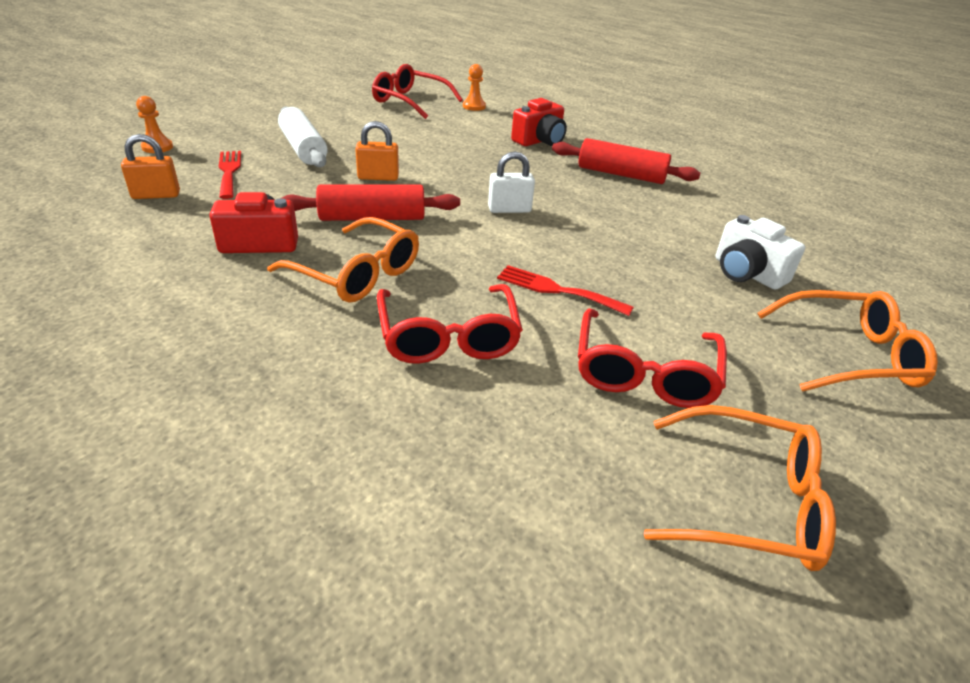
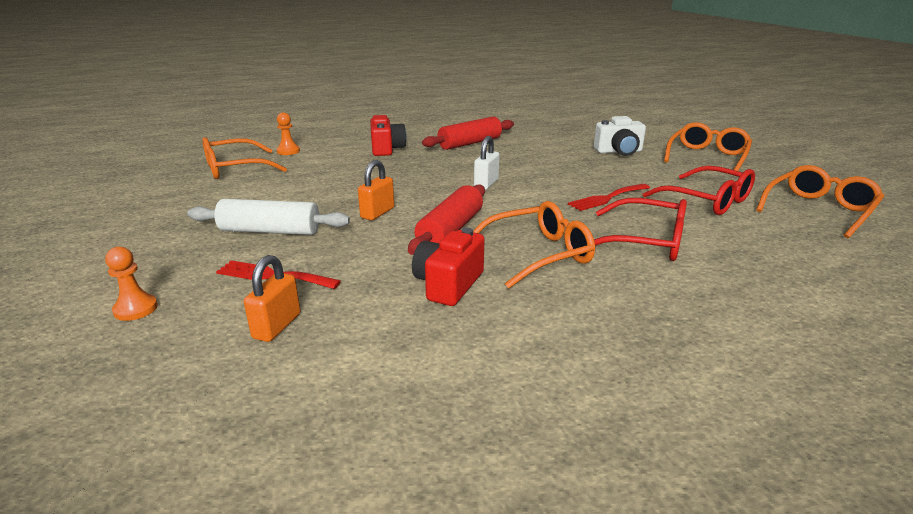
camera: 55 degrees left, 10 degrees down
red glasses [372,64,463,119] -> orange glasses [202,137,287,179]

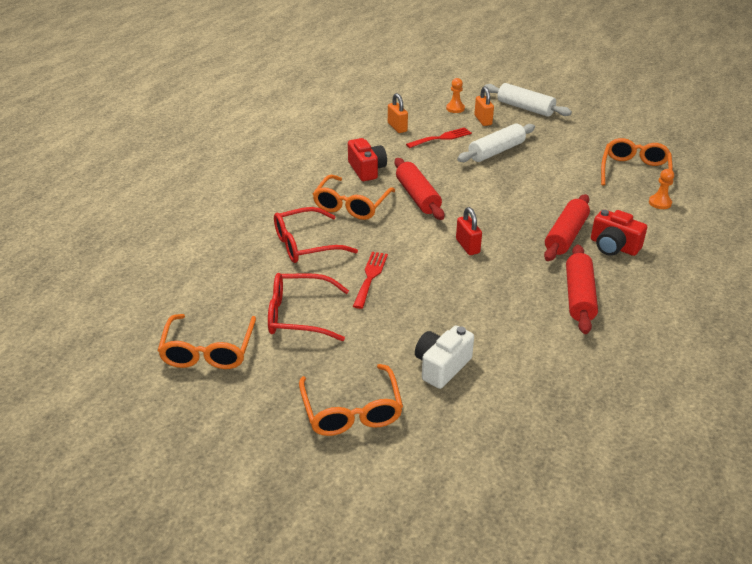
camera: 135 degrees right, 10 degrees up
orange padlock [358,160,394,220] -> orange padlock moved to [474,86,494,126]
white padlock [474,136,499,190] -> red padlock [456,207,482,255]
none -> white rolling pin [484,83,572,117]
none -> red rolling pin [544,194,590,261]

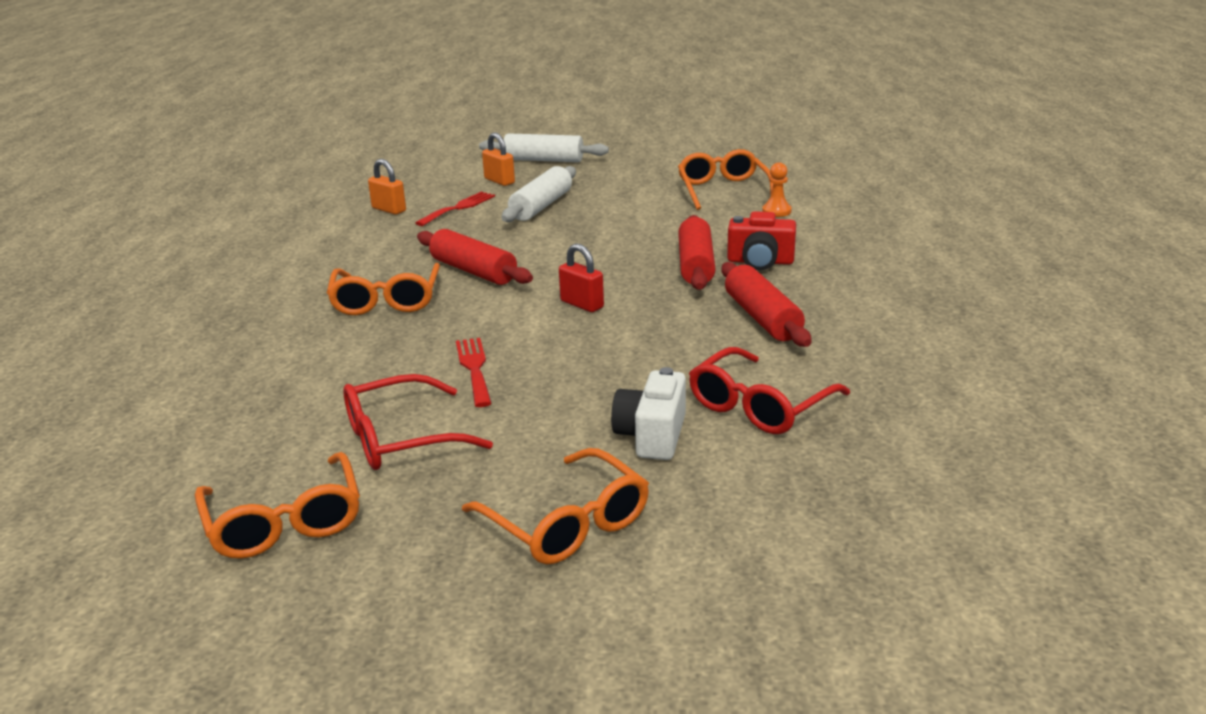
camera: 25 degrees left, 10 degrees down
red glasses [274,207,358,263] -> red glasses moved to [689,347,850,434]
red camera [348,138,387,181] -> none
orange pawn [446,78,465,113] -> none

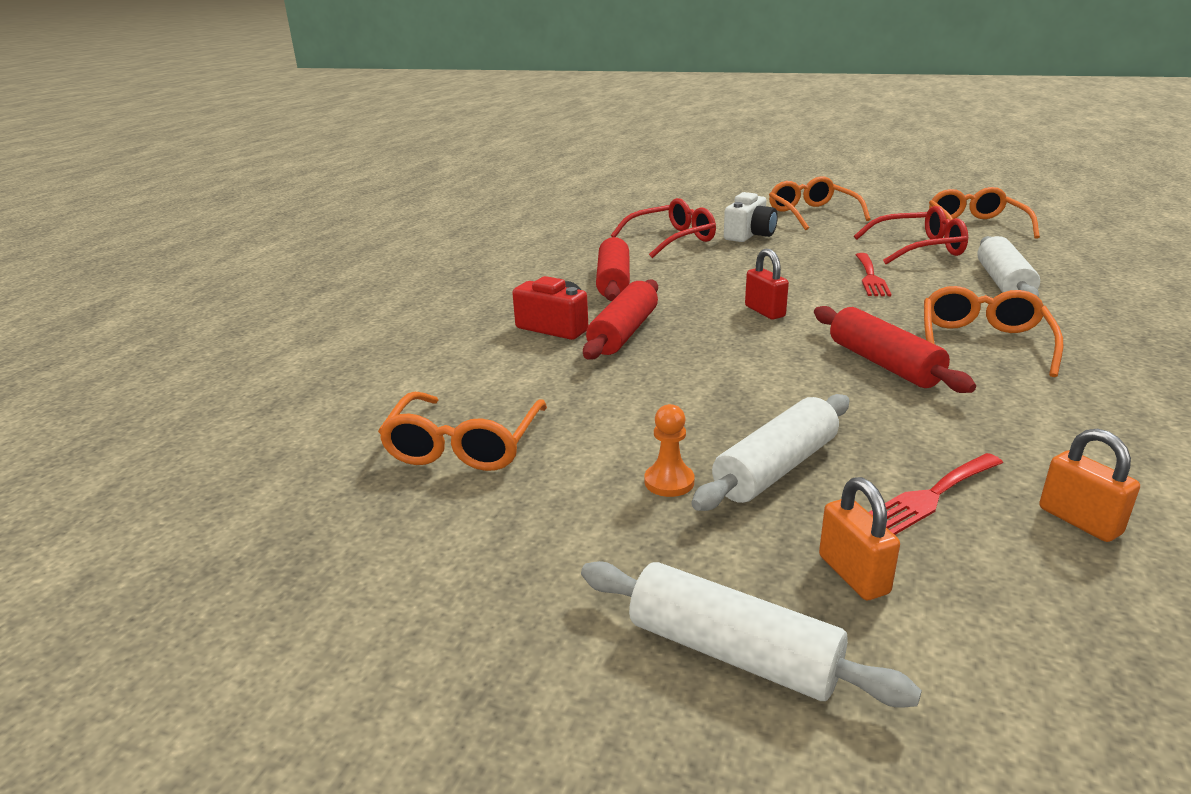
camera: 160 degrees left, 0 degrees up
orange pawn [762,162,792,217] -> orange pawn moved to [644,404,694,497]
none -> white rolling pin [977,236,1040,297]

